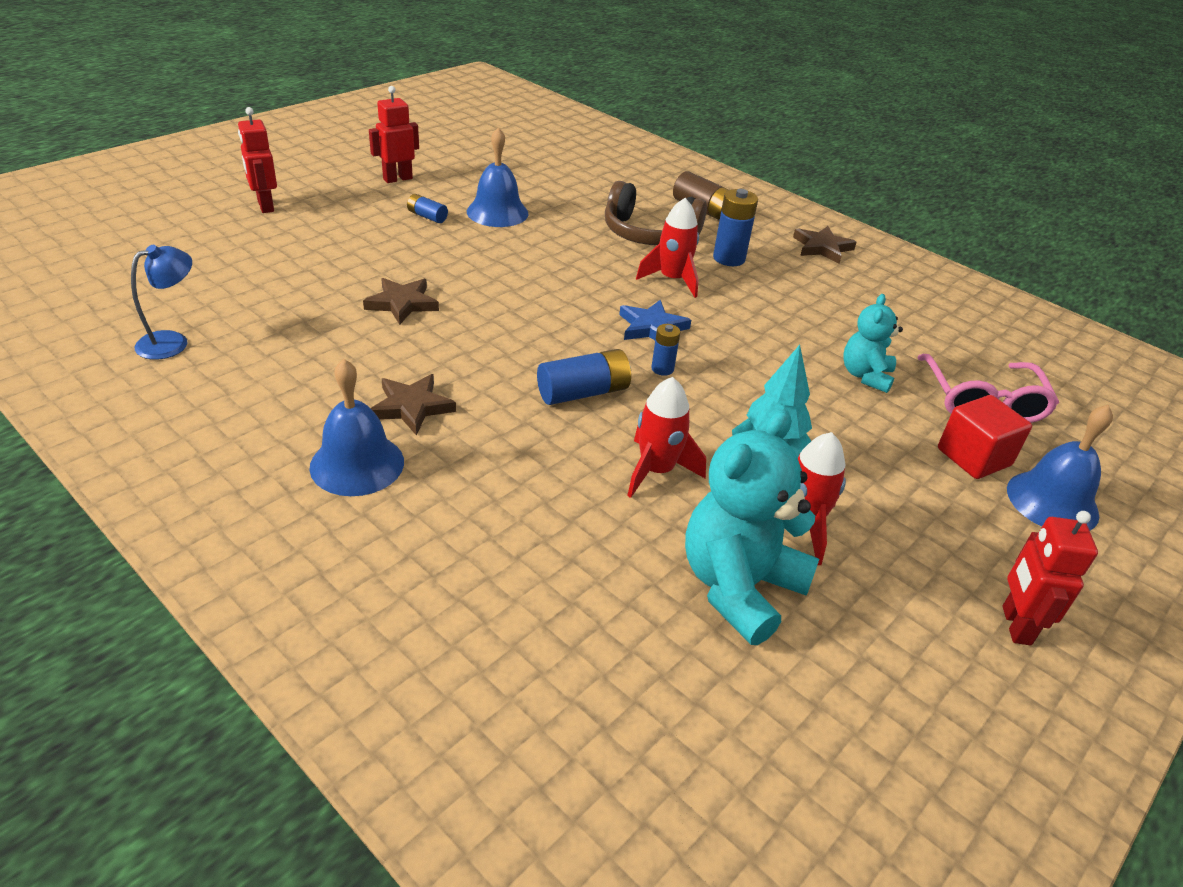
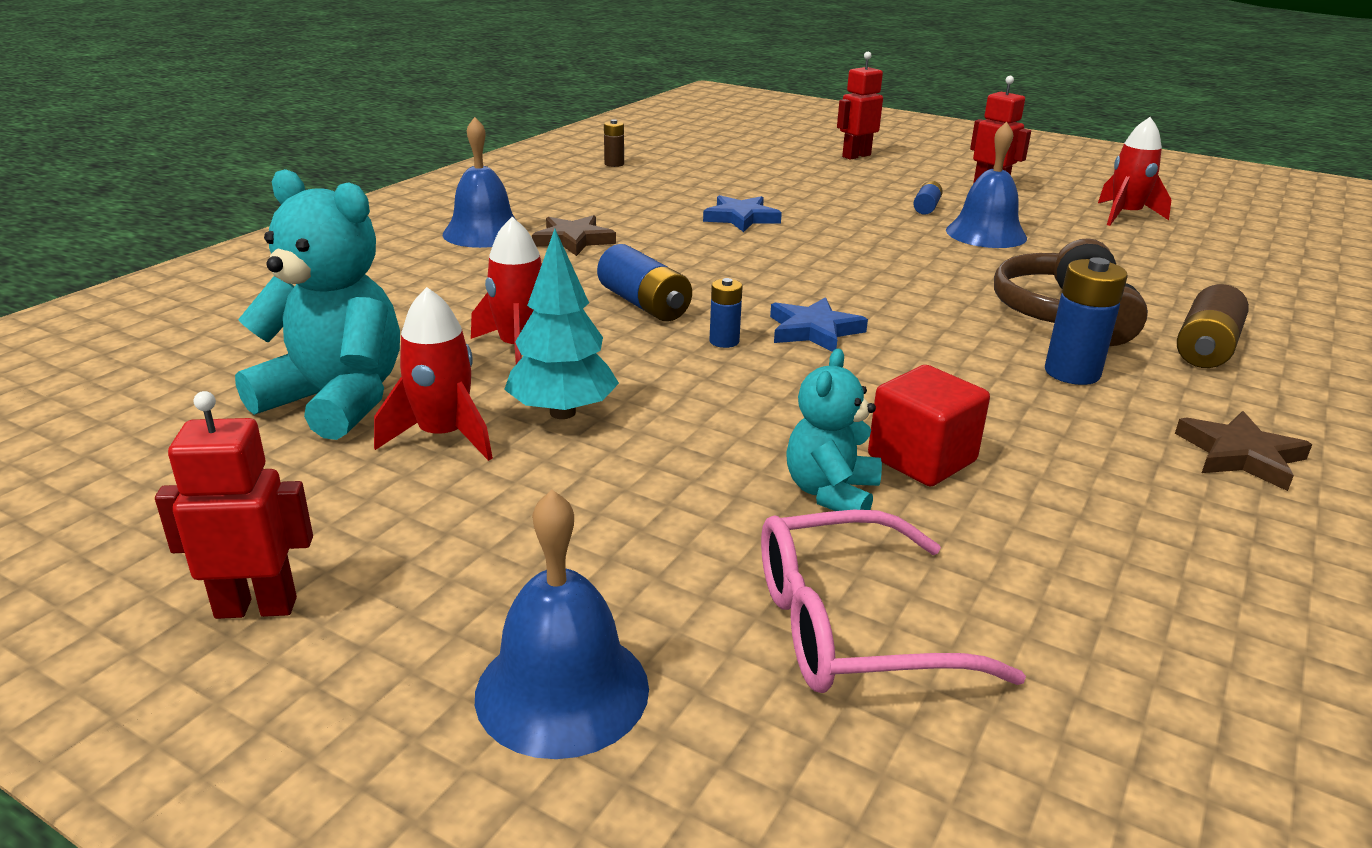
camera: 80 degrees right, 10 degrees down
blue lamp [131,245,192,360] -> brown battery [604,119,624,167]
brown star [363,278,439,325] -> blue star [703,195,782,232]
red rocket [636,198,699,298] -> red rocket moved to [1098,117,1172,226]
turquoise teddy bear [843,294,903,393] -> turquoise teddy bear turned 75 degrees counterclockwise [786,349,882,511]
red cube [938,395,1032,479] -> red cube moved to [868,365,990,487]

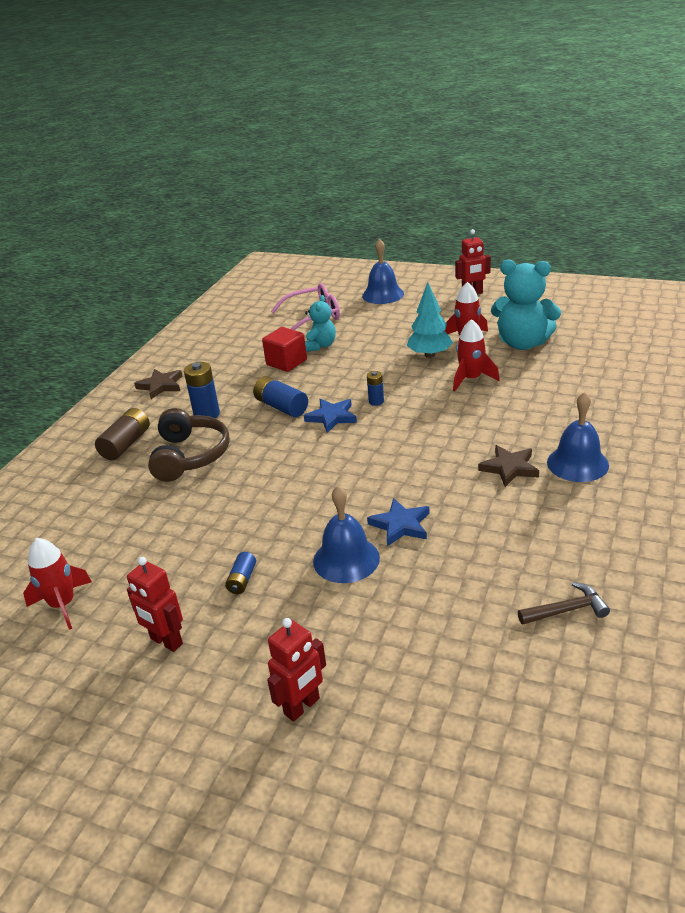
camera: 175 degrees right, 5 degrees up
blue battery [597,244,692,321] -> blue battery moved to [253,376,308,417]
brown battery [604,119,624,167] -> brown hammer [518,582,610,624]
blue bell [946,122,1027,248] -> blue bell moved to [313,486,380,583]

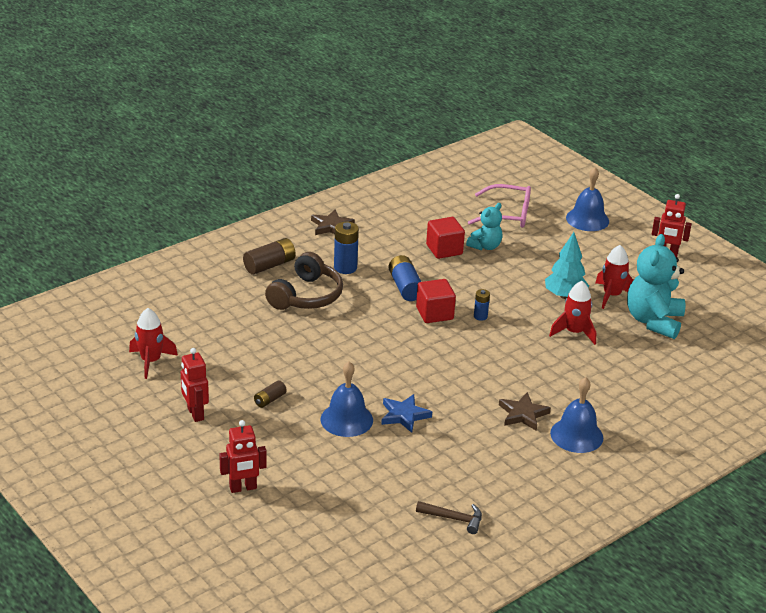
camera: 25 degrees right, 0 degrees up
blue battery [225,552,256,594] -> brown battery [254,380,287,408]
blue star [304,399,357,433] -> red cube [416,279,456,323]
turquoise teddy bear [491,259,561,350] -> turquoise teddy bear turned 60 degrees clockwise [627,234,685,339]

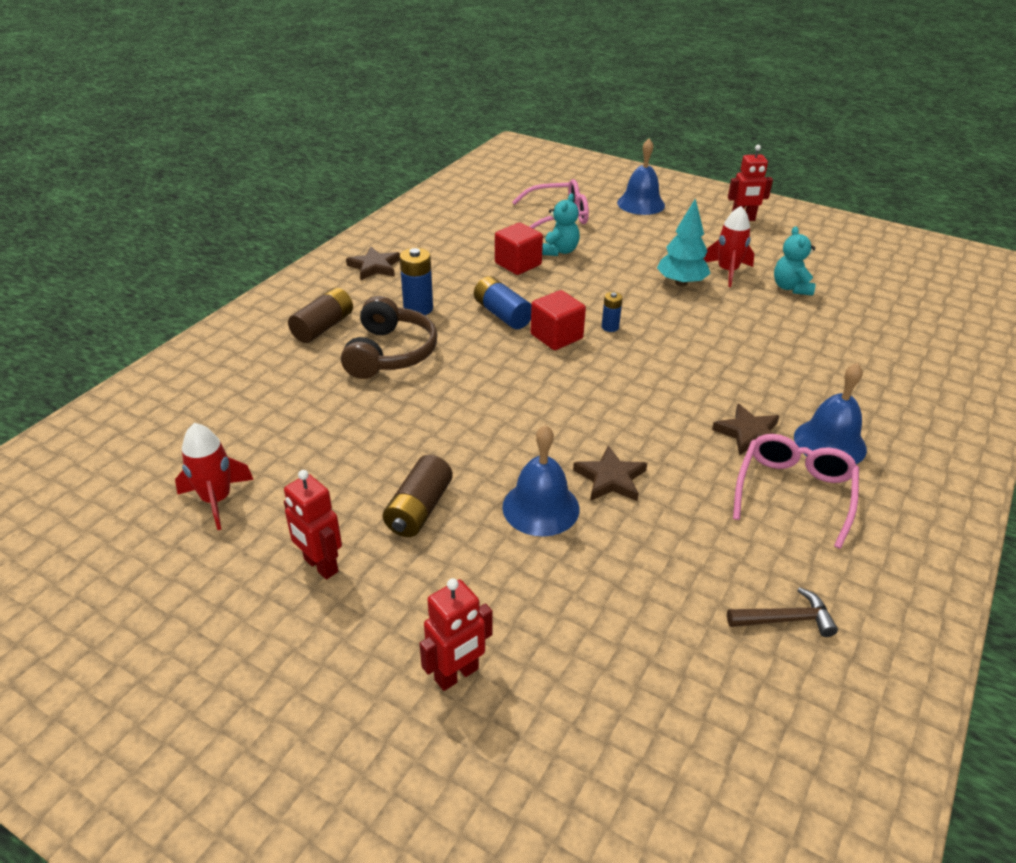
camera: 20 degrees left, 5 degrees up
brown battery [254,380,287,408] -> brown battery [383,455,453,537], size x1.72
blue star [381,394,432,433] -> brown star [573,446,647,501]
red rocket [549,281,596,345] -> none
turquoise teddy bear [627,234,685,339] -> turquoise teddy bear [774,226,815,296], size x0.58
none -> pink glasses [733,434,859,549]

